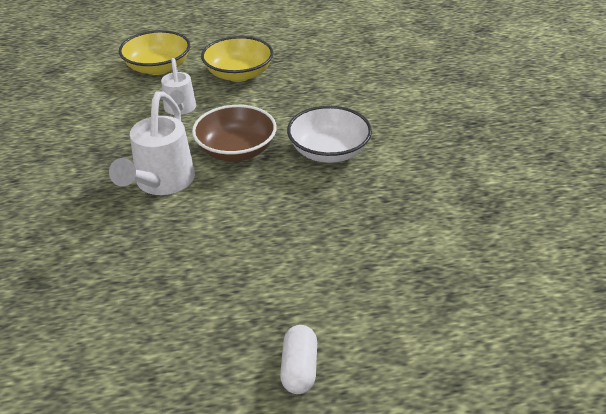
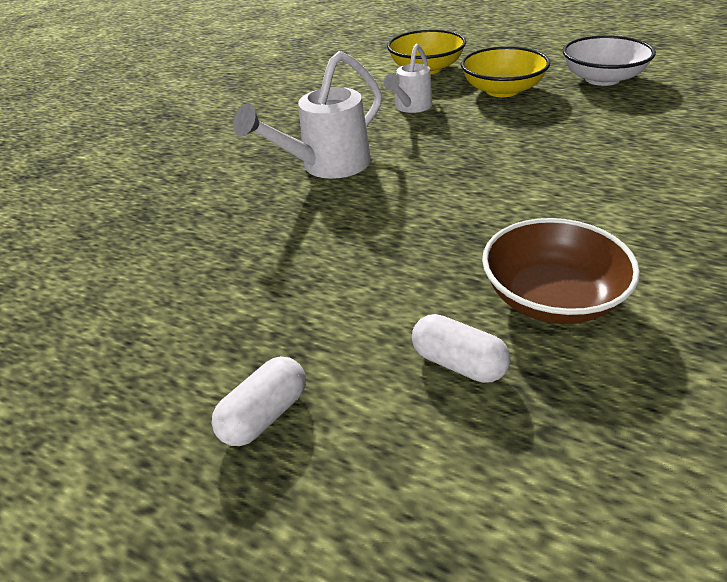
camera: 40 degrees right, 0 degrees up
brown bowl [192,105,277,161] -> brown bowl moved to [482,218,640,324]
white bowl [287,106,372,163] -> white bowl moved to [563,35,656,86]
none -> white capsule [412,314,510,383]

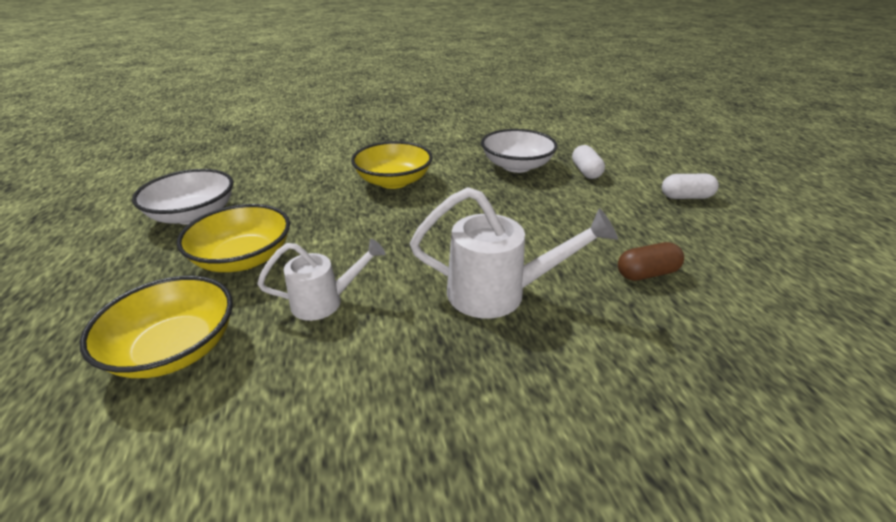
camera: 135 degrees left, 5 degrees down
brown bowl [482,218,640,324] -> white bowl [481,129,558,173]
none -> yellow bowl [351,141,433,189]
none -> brown capsule [618,242,684,281]

